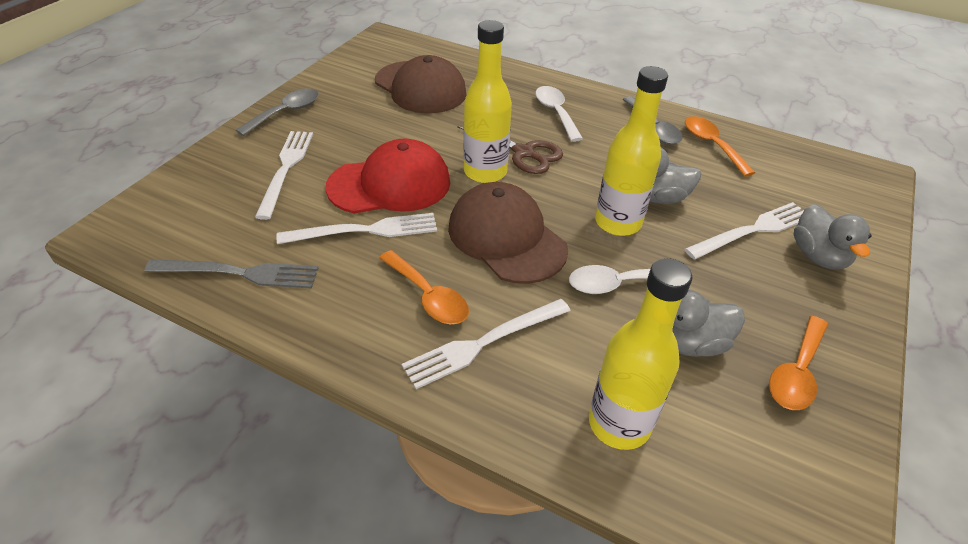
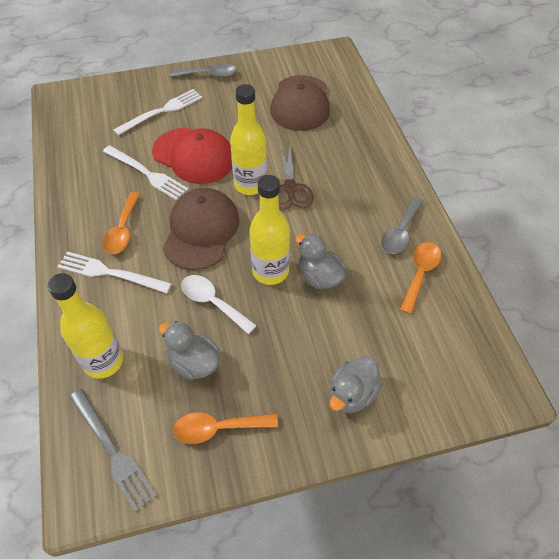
camera: 50 degrees right, 10 degrees up
grey fork [144,259,318,289] -> grey fork moved to [70,389,157,512]
white spoon [535,86,583,142] -> none
white fork [685,202,804,260] -> none

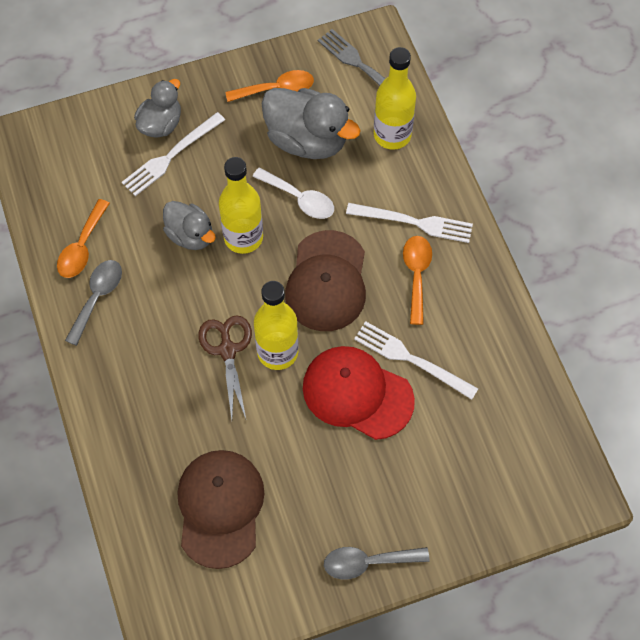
camera: 175 degrees right, 10 degrees up
white fork [113,89,203,135] -> white fork moved to [122,112,225,196]
grey duck [159,321,220,380] -> grey duck [262,88,361,159], size x1.64

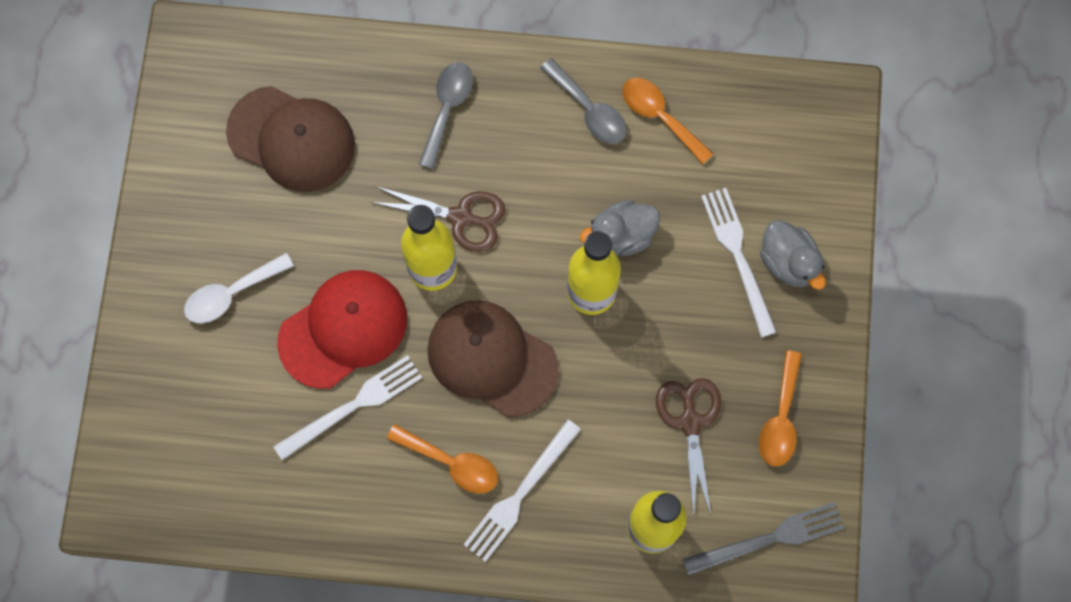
camera: 115 degrees right, 10 degrees up
white spoon [252,167,334,219] -> white spoon moved to [184,253,294,323]
grey duck [262,88,361,159] -> brown scissors [656,378,721,516]
grey spoon [324,547,430,579] -> grey spoon moved to [418,62,473,169]

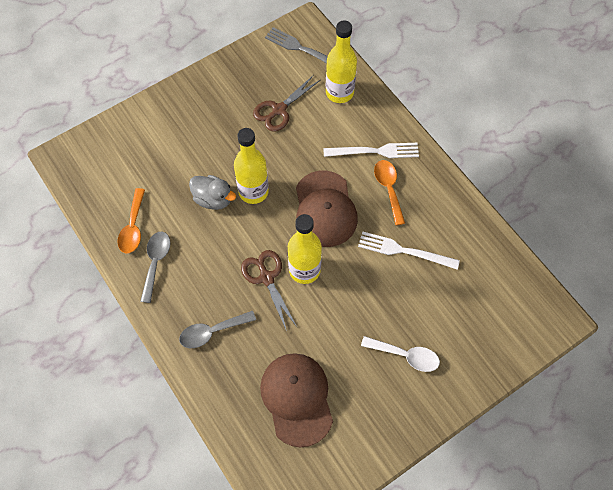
camera: 130 degrees left, 10 degrees down
red cap [277,270,407,389] -> none
white fork [701,188,776,337] -> none
orange spoon [759,350,802,466] -> none
grey duck [760,220,826,290] -> none

